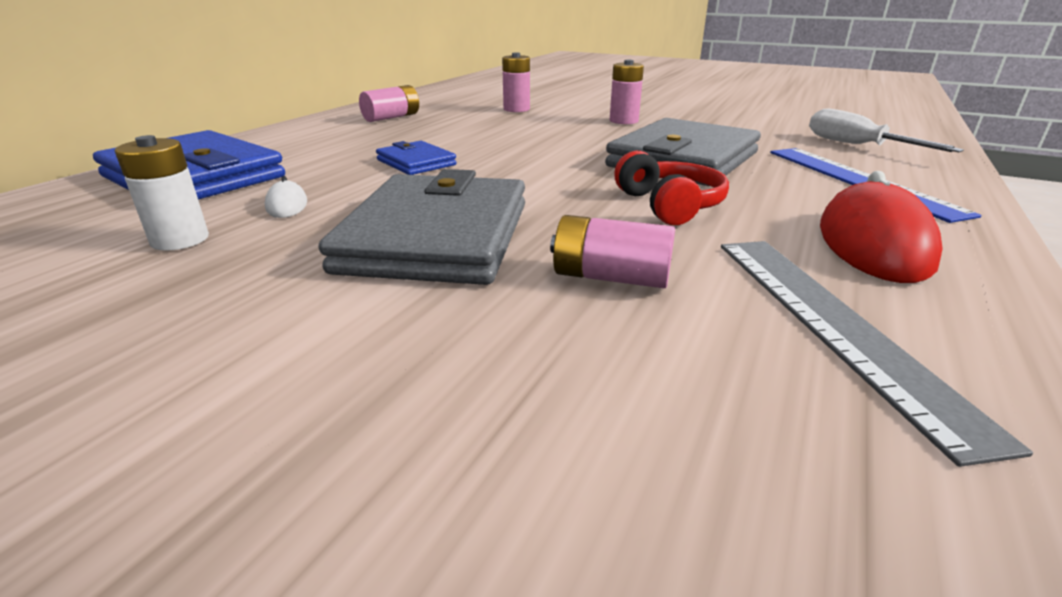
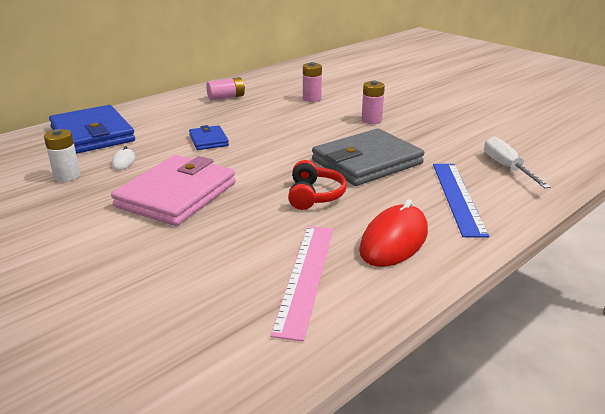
camera: 20 degrees right, 0 degrees up
grey wallet [318,169,525,285] -> pink wallet [111,155,236,226]
pink battery [550,215,675,288] -> none
grey ruler [721,241,1033,467] -> pink ruler [270,226,333,341]

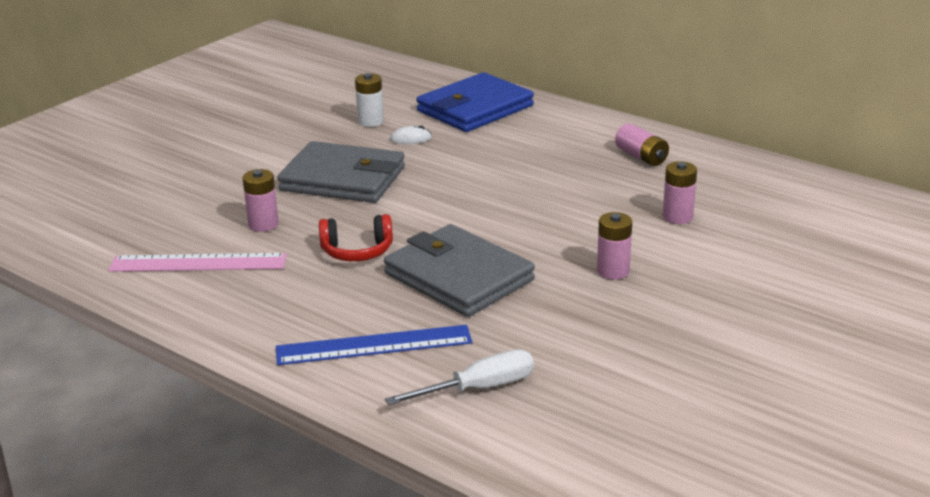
camera: 80 degrees right, 0 degrees up
pink wallet [111,155,236,226] -> grey wallet [277,141,405,203]
blue wallet [189,125,229,150] -> none
red mouse [359,199,428,267] -> none
none -> pink battery [242,169,279,232]

